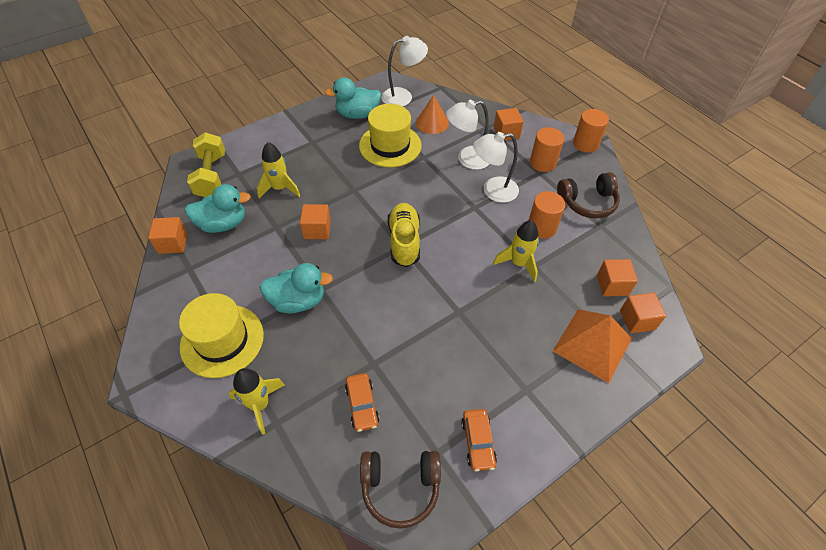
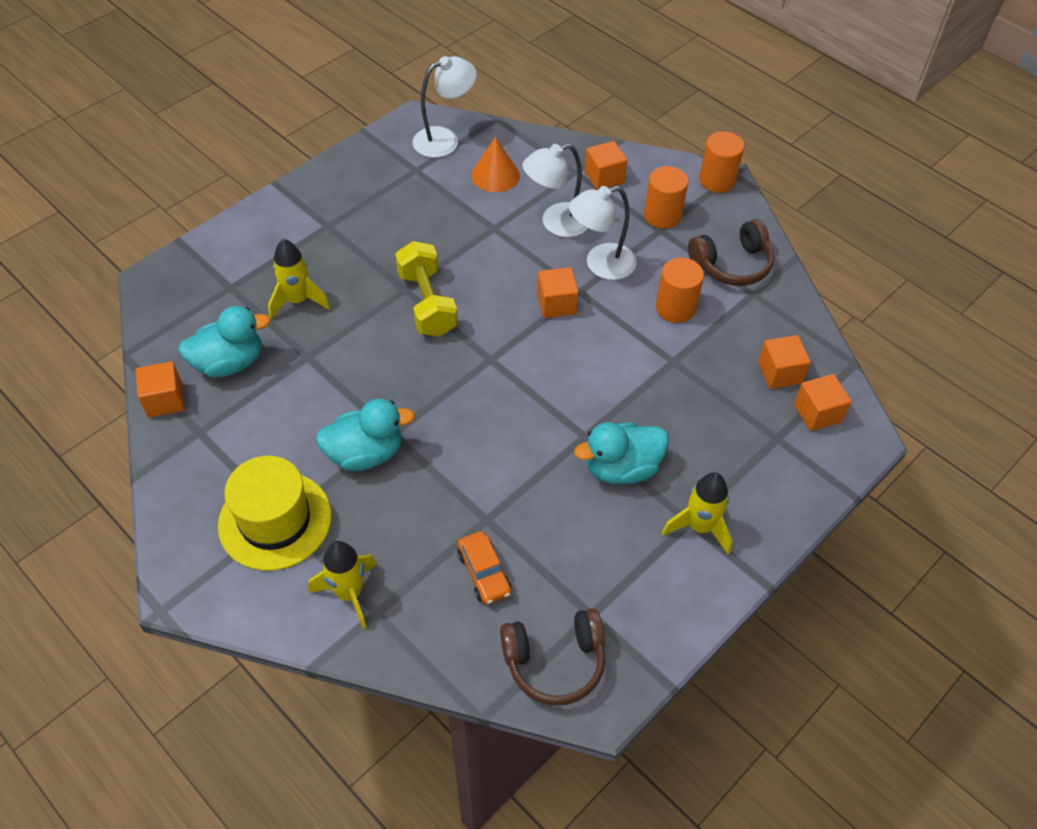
camera: 10 degrees left, 0 degrees up
yellow dumbbell [187,132,225,197] -> yellow dumbbell moved to [395,241,458,337]
orange cube [300,204,331,239] -> orange cube moved to [537,267,578,318]
turquoise duck [325,78,381,119] -> turquoise duck moved to [574,422,669,484]
yellow hat [359,104,421,167] -> none
yellow shoe [388,203,420,267] -> none
orange car [461,409,497,472] -> none
yellow rocket [493,220,539,282] -> yellow rocket moved to [662,473,732,555]
orange pyramid [553,309,632,383] -> none

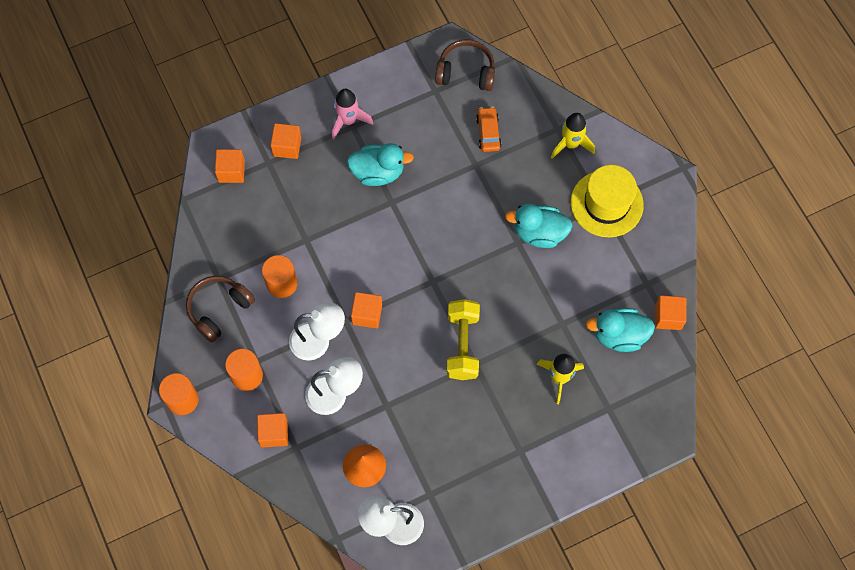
camera: 160 degrees left, 15 degrees up
yellow rocket [662,473,732,555] -> pink rocket [332,89,373,139]
brown headphones [688,219,774,286] -> brown headphones turned 45 degrees counterclockwise [186,276,255,342]
orange cube [758,335,811,389] -> orange cube moved to [270,123,301,159]

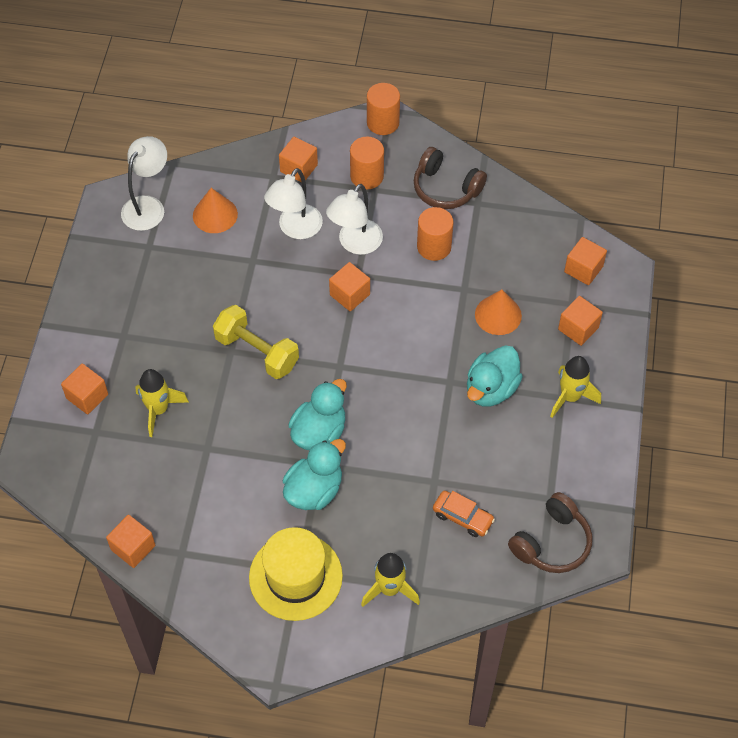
camera: 125 degrees right, 10 degrees down
brown headphones [186,276,255,342] -> brown headphones turned 135 degrees clockwise [414,147,487,209]
pink rocket [332,89,373,139] -> yellow rocket [550,356,601,418]
turquoise duck [586,308,655,352] -> turquoise duck moved to [288,379,347,450]
none -> orange cube [61,364,108,414]
none -> orange cone [475,290,522,335]

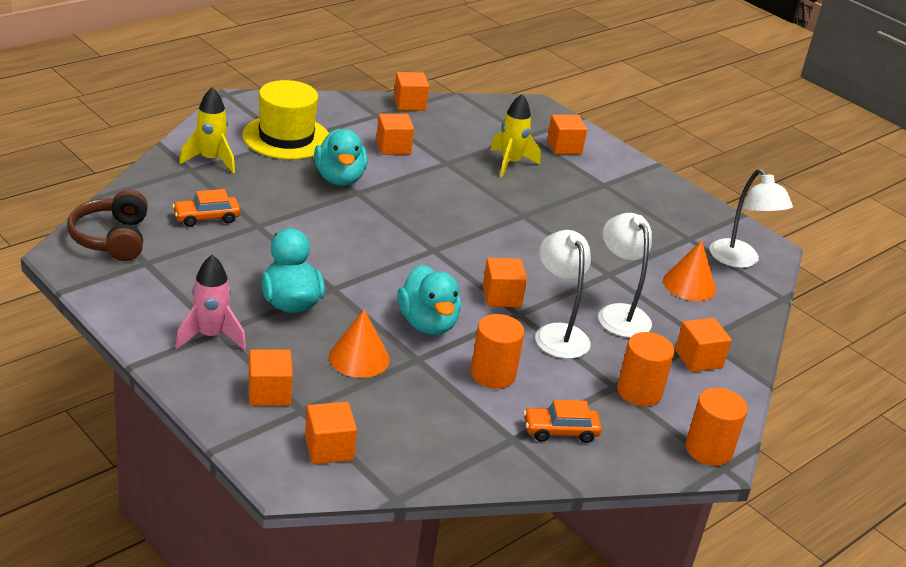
camera: 125 degrees right, 25 degrees down
yellow dumbbell [213,305,299,379] -> none
turquoise duck [288,379,347,450] -> turquoise duck moved to [397,265,461,335]
brown headphones [414,147,487,209] -> orange car [523,400,602,443]
yellow rocket [550,356,601,418] -> pink rocket [175,255,246,350]
none -> orange cube [376,114,414,155]

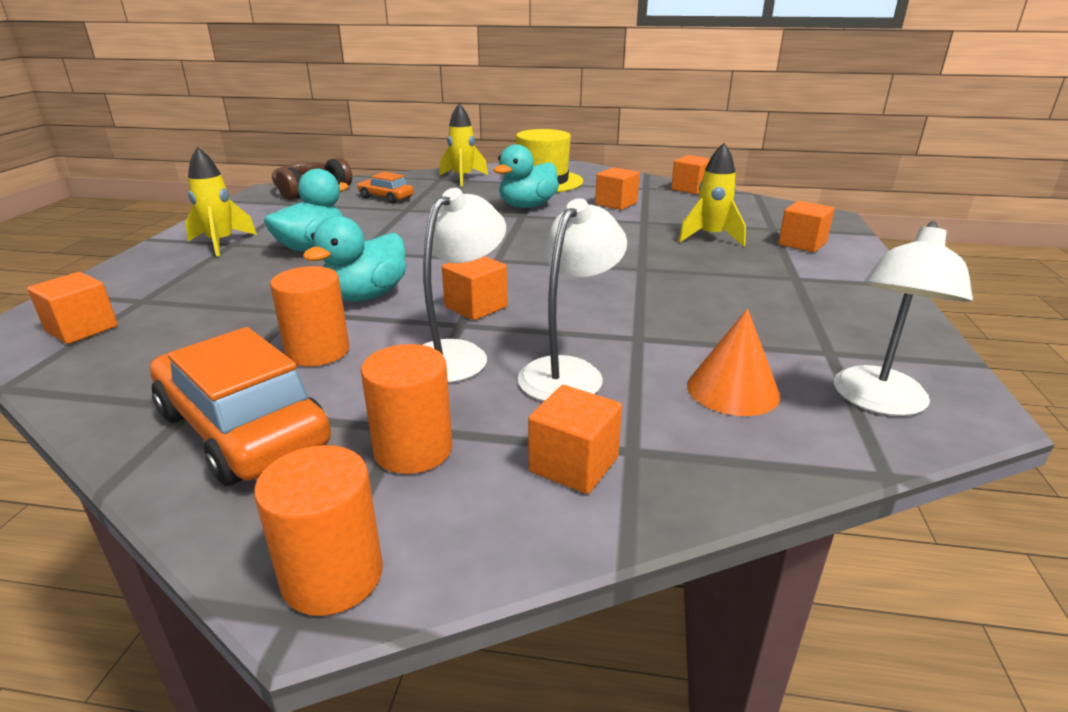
camera: 55 degrees right, 5 degrees down
pink rocket [175,255,246,350] -> yellow rocket [185,147,257,257]
orange cube [248,349,293,406] -> none
orange cone [329,309,390,378] -> none
orange car [523,400,602,443] -> orange car [150,327,331,486], size x1.92

